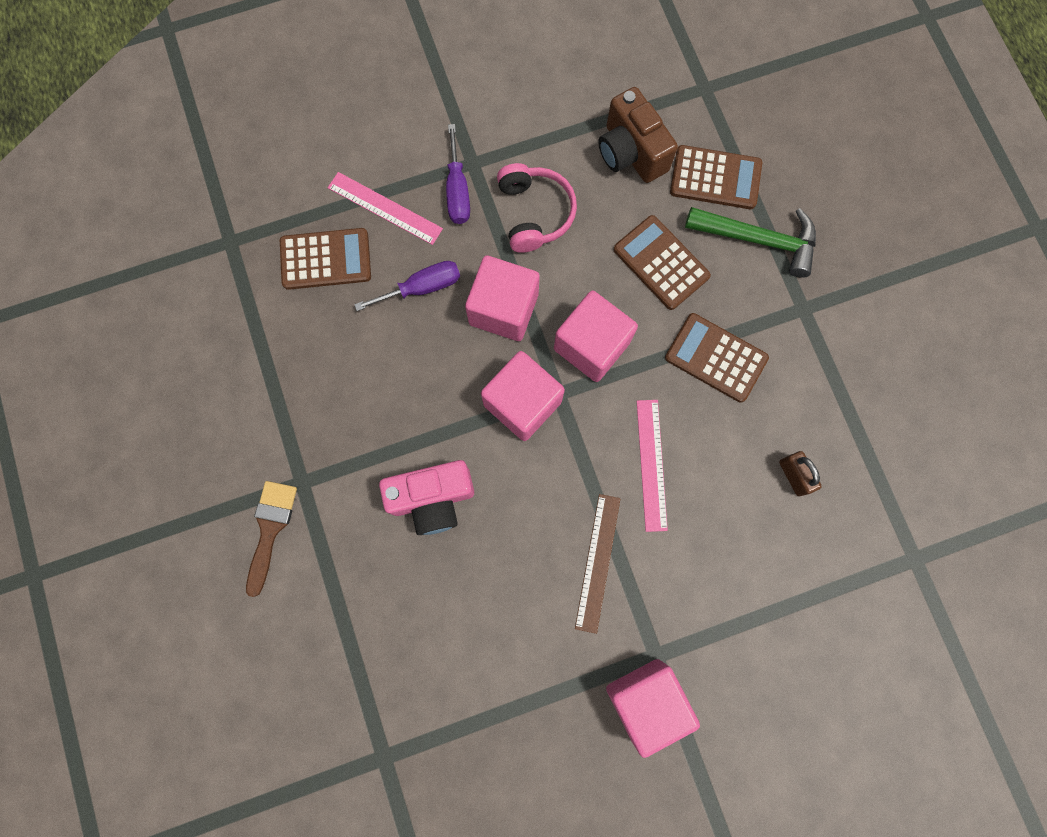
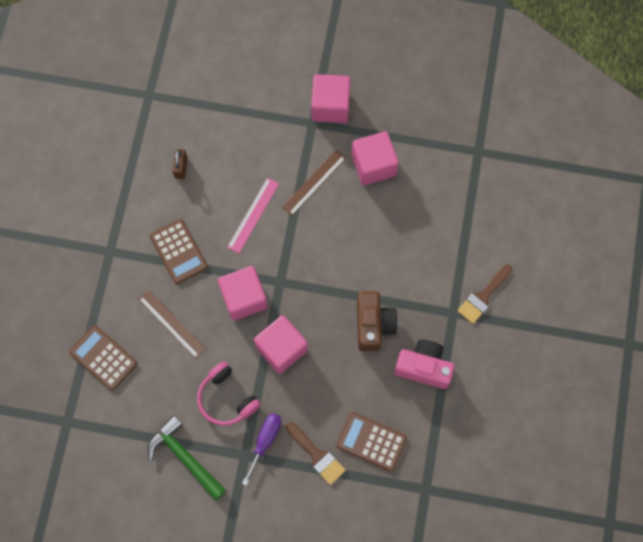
camera: 150 degrees left, 5 degrees down
pink ruler [328,172,443,245] -> brown brush [286,422,346,485]
purple screwdriver [354,261,460,311] -> none
pink camera [379,460,474,535] -> pink camera moved to [394,339,455,389]
pink cube [481,351,565,441] -> pink cube moved to [352,131,398,185]
pink headphones [497,163,577,253] -> pink headphones turned 60 degrees counterclockwise [197,361,261,426]
brown camera [598,87,678,183] -> brown camera moved to [357,291,398,351]
brown calculator [613,215,711,310] -> brown ruler [139,290,206,359]
green hammer [685,207,816,278] -> green hammer moved to [147,415,226,501]

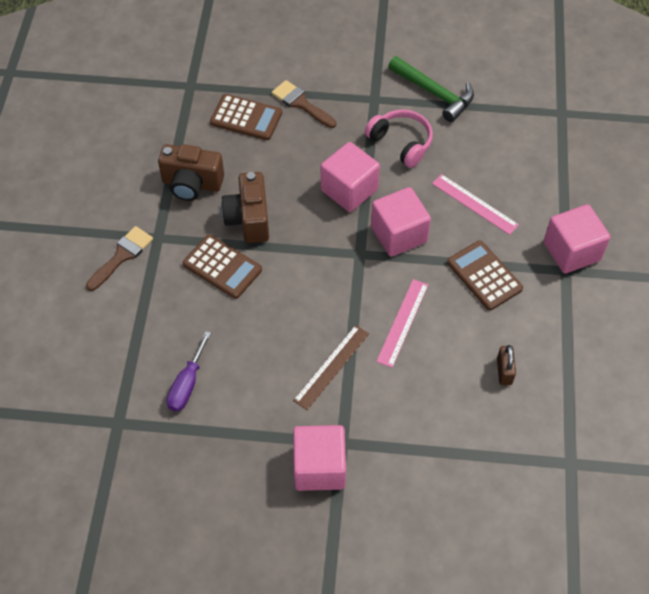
camera: 175 degrees right, 15 degrees down
brown calculator [69,325,137,391] -> brown calculator moved to [183,235,262,299]
brown ruler [139,290,206,359] -> pink ruler [432,174,519,235]
purple screwdriver [242,413,281,486] -> purple screwdriver moved to [167,331,211,412]
pink cube [352,131,398,185] -> pink cube moved to [544,204,610,274]
pink camera [394,339,455,389] -> brown camera [158,144,224,201]

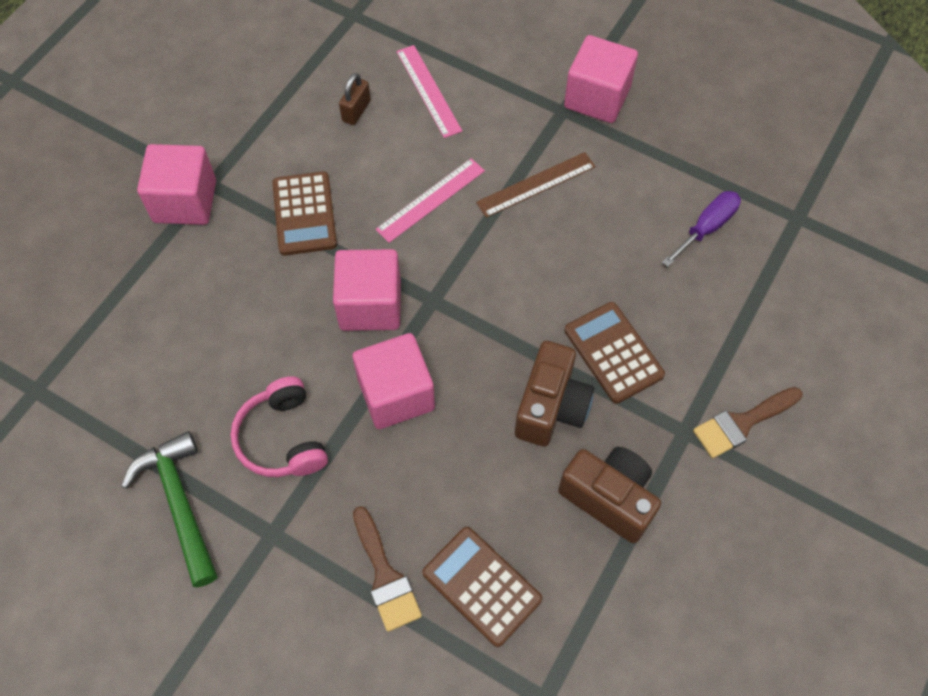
camera: 155 degrees left, 5 degrees up
pink ruler [432,174,519,235] -> pink ruler moved to [396,45,462,138]

